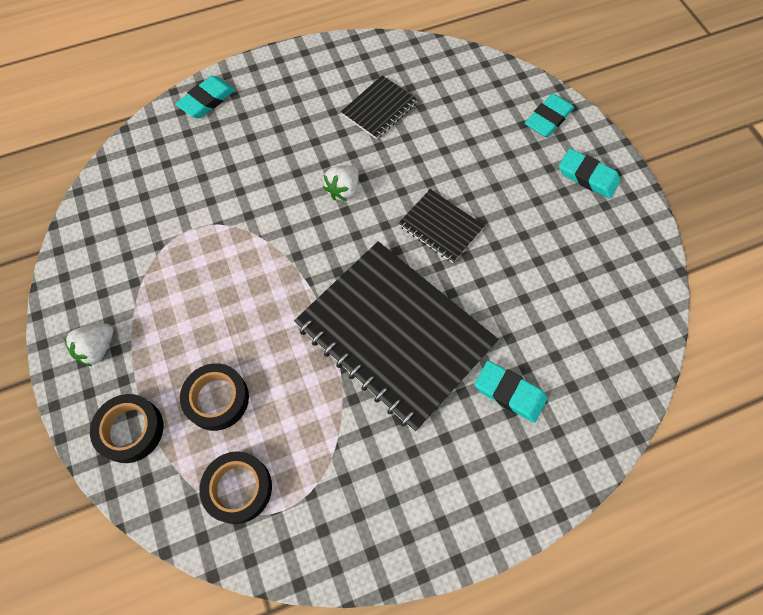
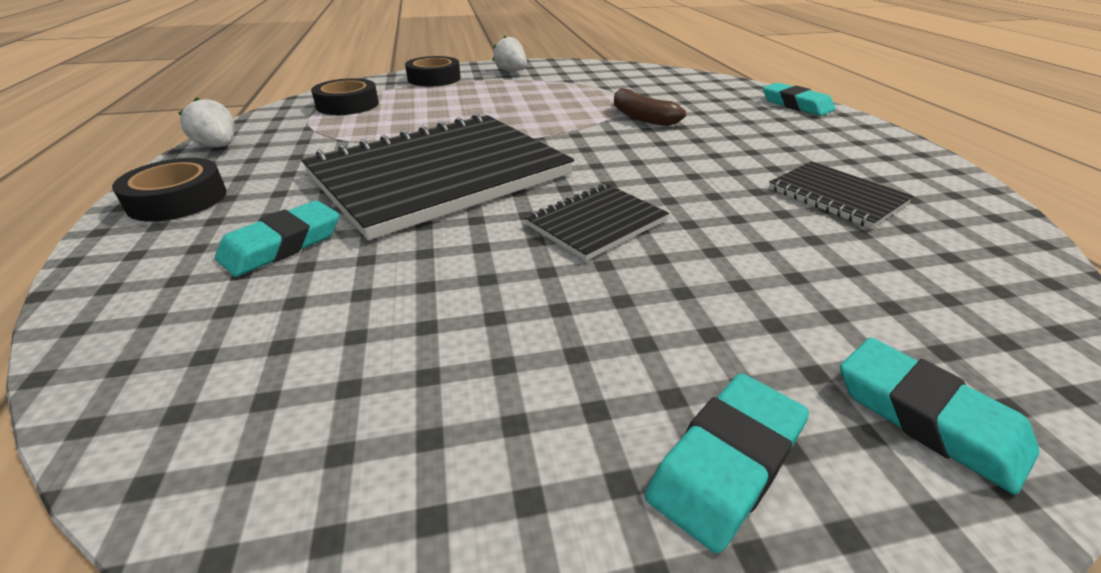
camera: 100 degrees right, 30 degrees down
black tape [180,363,249,431] -> black tape moved to [112,158,227,222]
white strawberry [323,165,359,201] -> white strawberry moved to [179,97,235,147]
none -> brown banana [614,88,686,126]

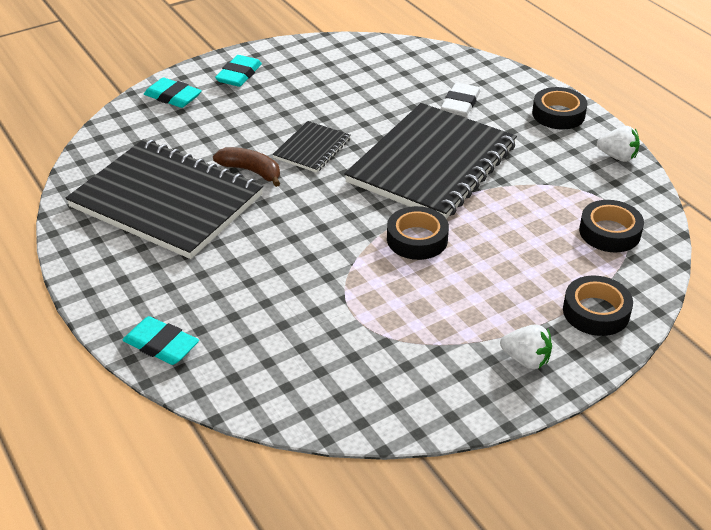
camera: 160 degrees right, 5 degrees up
turquoise eraser [215,201,339,277] -> white eraser [441,83,481,116]
brown banana [614,88,686,126] -> brown banana moved to [213,147,280,187]
black notebook [769,161,914,228] -> black notebook [66,139,263,259], size x2.17
none -> black tape [387,206,449,260]

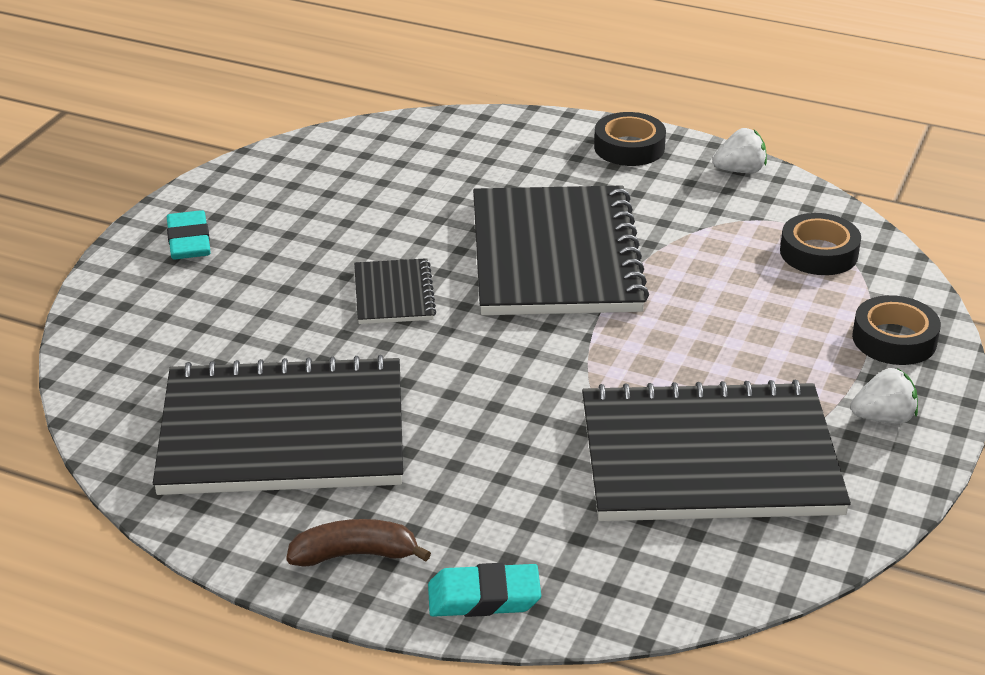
camera: 35 degrees left, 5 degrees down
turquoise eraser [144,78,202,108] -> none
brown banana [213,147,280,187] -> brown banana moved to [286,519,431,567]
black tape [387,206,449,260] -> none
white eraser [441,83,481,116] -> none
none -> black notebook [582,380,851,521]

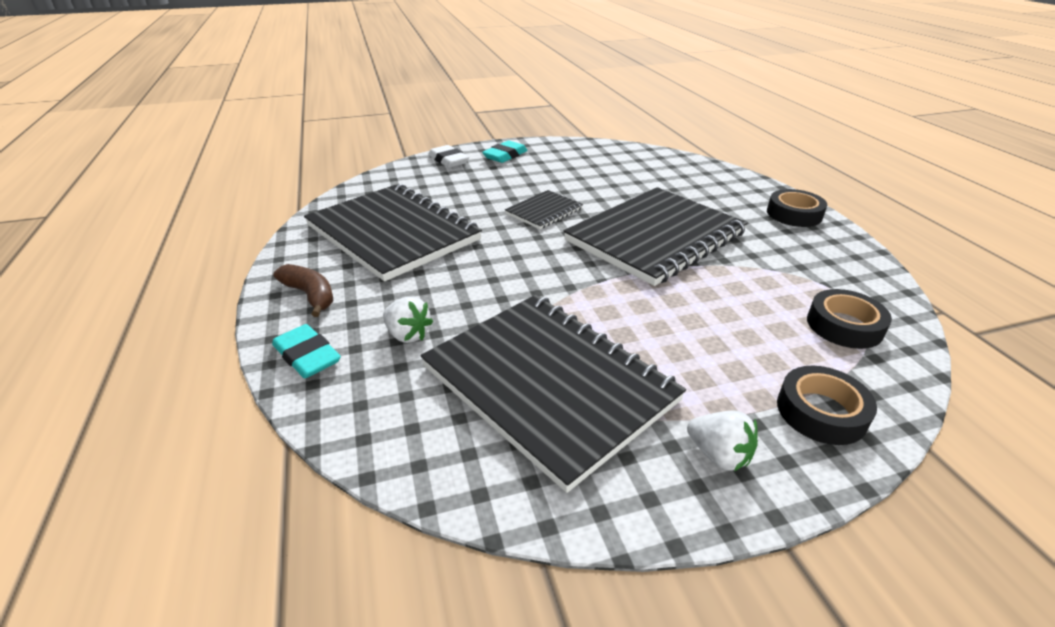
camera: 50 degrees right, 0 degrees up
white strawberry [713,128,767,173] -> white strawberry moved to [383,297,433,343]
none -> white eraser [428,145,469,168]

